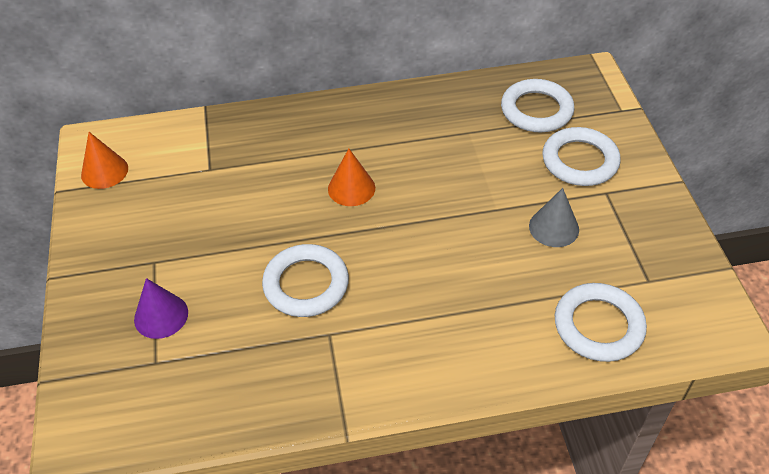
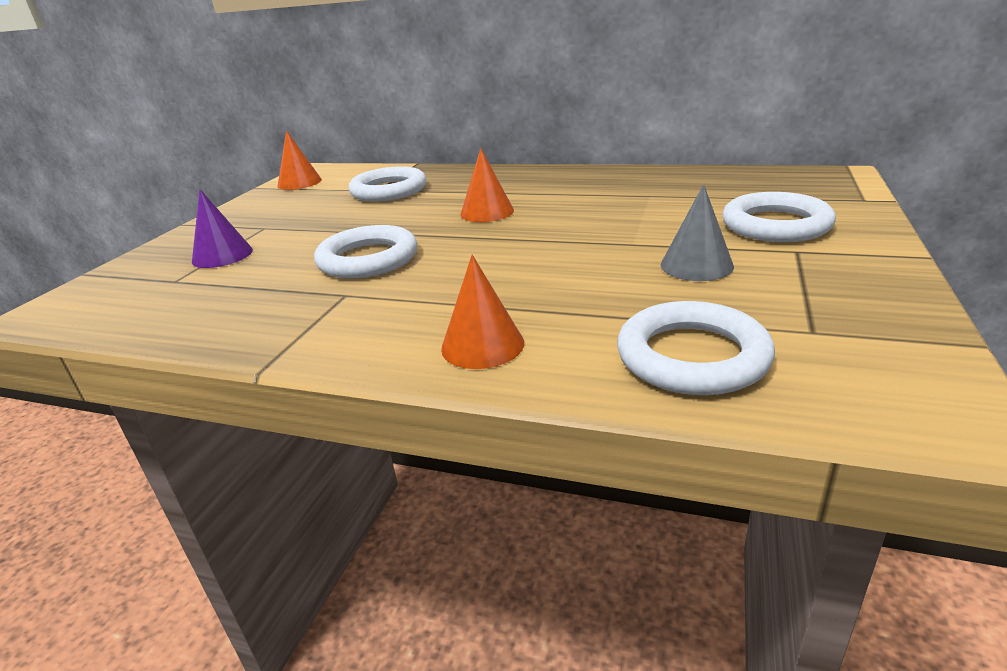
camera: 30 degrees right, 20 degrees down
white ring [501,79,574,132] -> white ring moved to [349,166,426,201]
none -> orange cone [441,255,524,369]

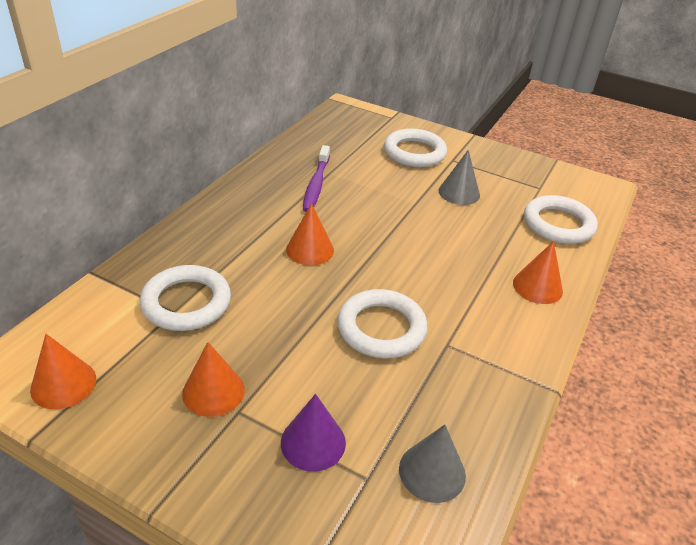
camera: 85 degrees left, 10 degrees up
none -> orange cone [182,342,245,417]
none -> purple toothbrush [303,145,330,212]
none -> grey cone [399,425,466,503]

